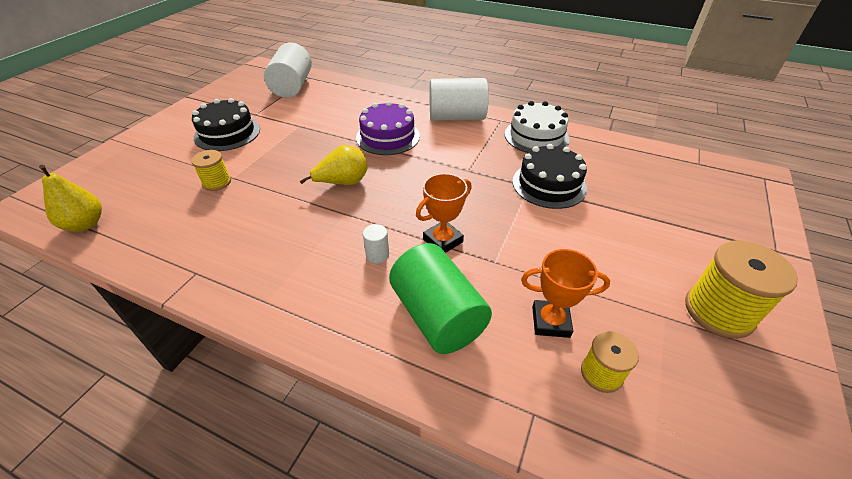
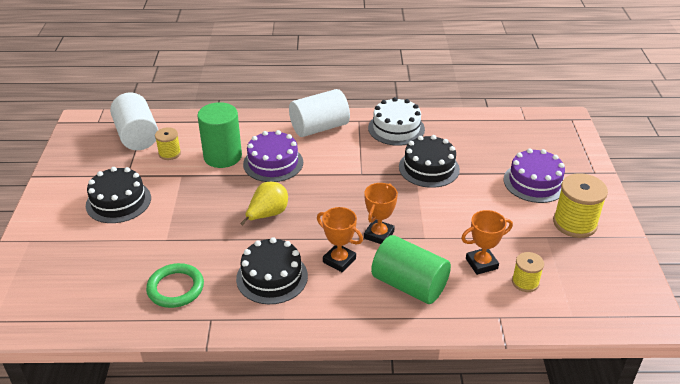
camera: 25 degrees left, 5 degrees down
yellow pear [39,165,102,232] -> none
yellow spool [191,150,231,191] -> yellow spool moved to [155,127,181,160]
white cylinder [363,224,389,264] -> orange trophy [317,207,363,272]
none -> green ring [146,263,204,308]
none -> green cylinder [197,102,242,168]
none -> black cake [236,237,308,304]
none -> purple cake [504,148,565,203]

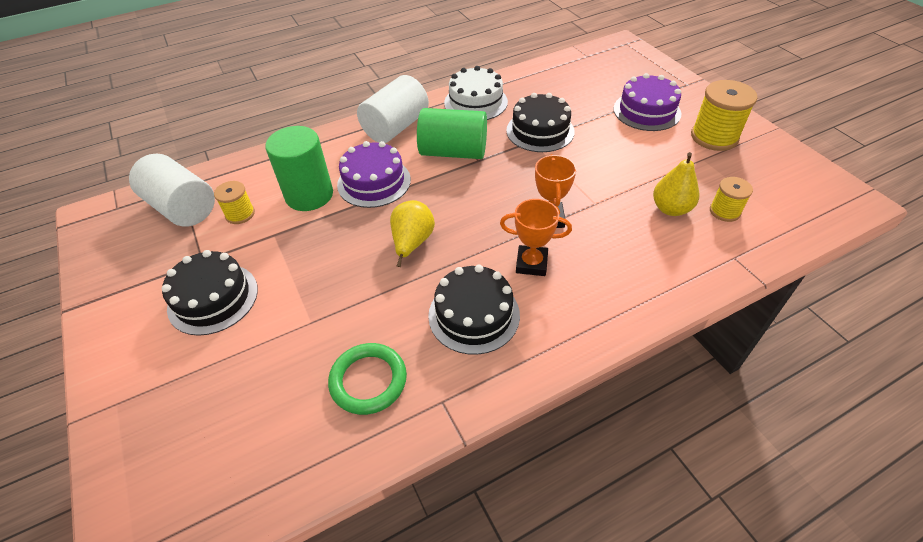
camera: 25 degrees left, 10 degrees up
green cylinder [371,235,451,304] -> green cylinder moved to [417,108,487,159]
orange trophy [461,210,513,275] -> yellow pear [653,152,699,216]

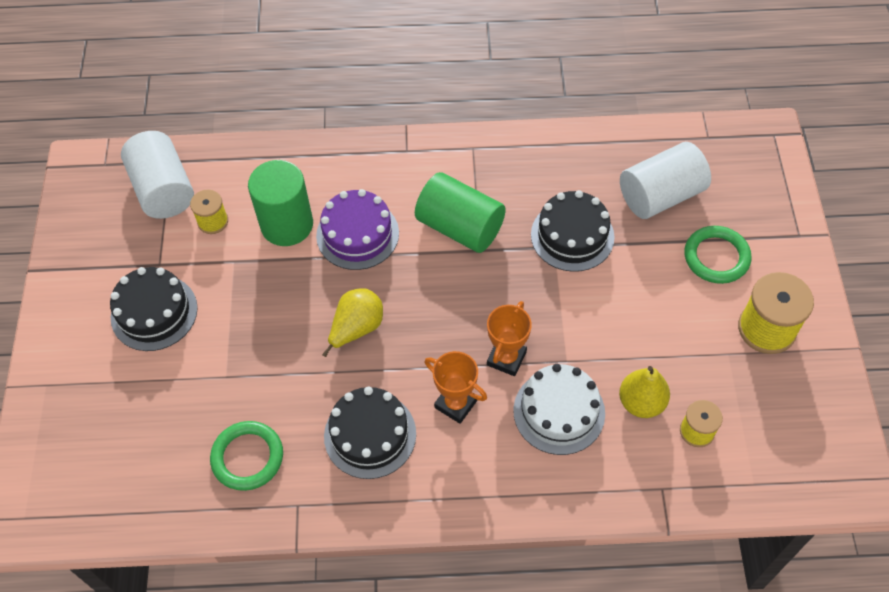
camera: 25 degrees right, 10 degrees up
white cylinder [357,75,429,143] -> white cylinder moved to [620,142,711,219]
white cake [444,66,508,120] -> white cake moved to [513,364,605,455]
purple cake [613,73,681,131] -> green ring [684,226,752,284]

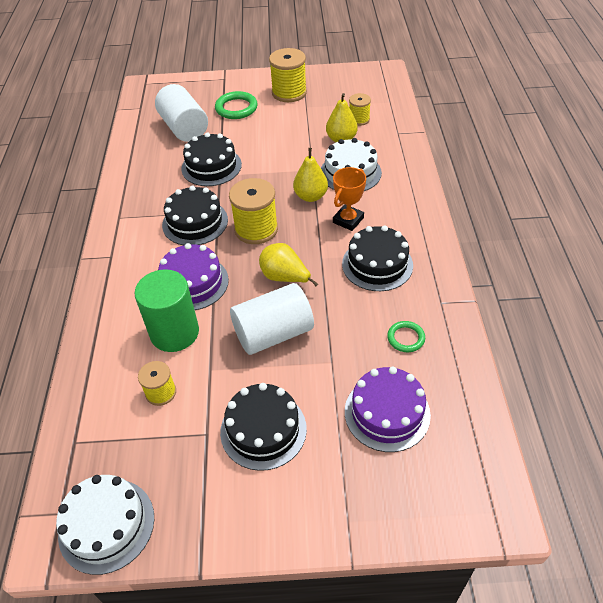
camera: 90 degrees left, 10 degrees down
white cylinder [121,131,194,219] -> white cylinder moved to [230,283,314,355]
green ring [210,421,283,491] -> green ring [387,321,425,352], size x0.62
green cylinder [415,172,506,253] -> black cake [162,185,228,245]
orange trophy [487,301,532,376] -> yellow pear [293,148,328,202]
none -> white cake [56,475,154,575]
none -> yellow spool [229,178,278,244]
none -> purple cake [345,367,431,452]

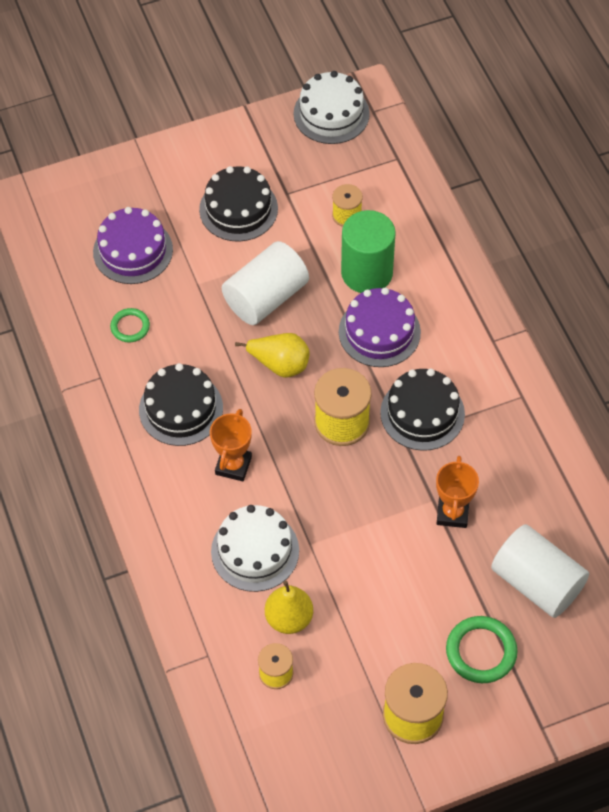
camera: 160 degrees right, 10 degrees up
black cake [181,132,242,186] -> orange trophy [436,456,479,528]
yellow pear [293,148,328,202] -> none

